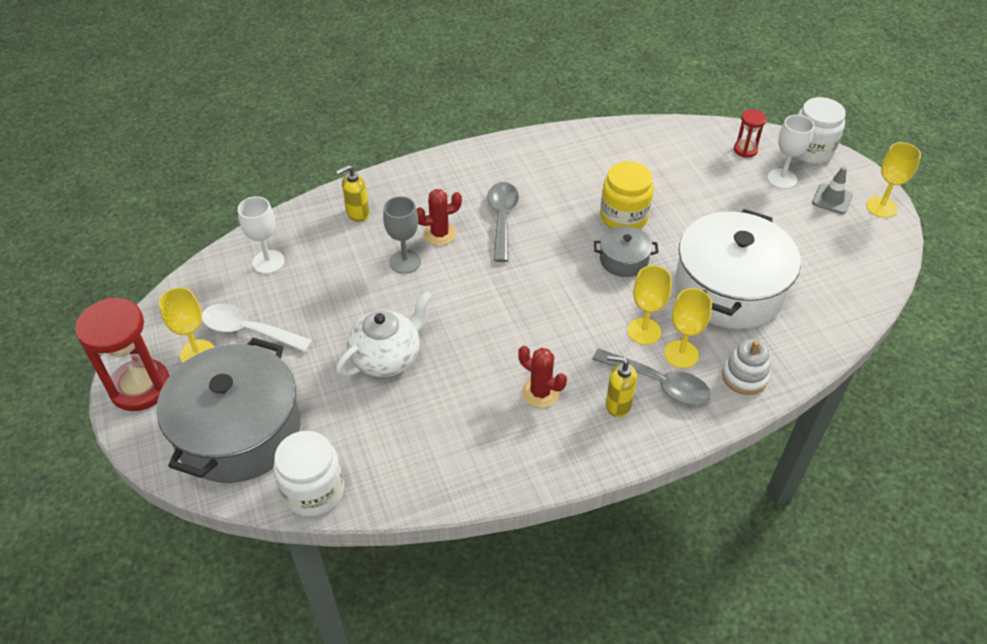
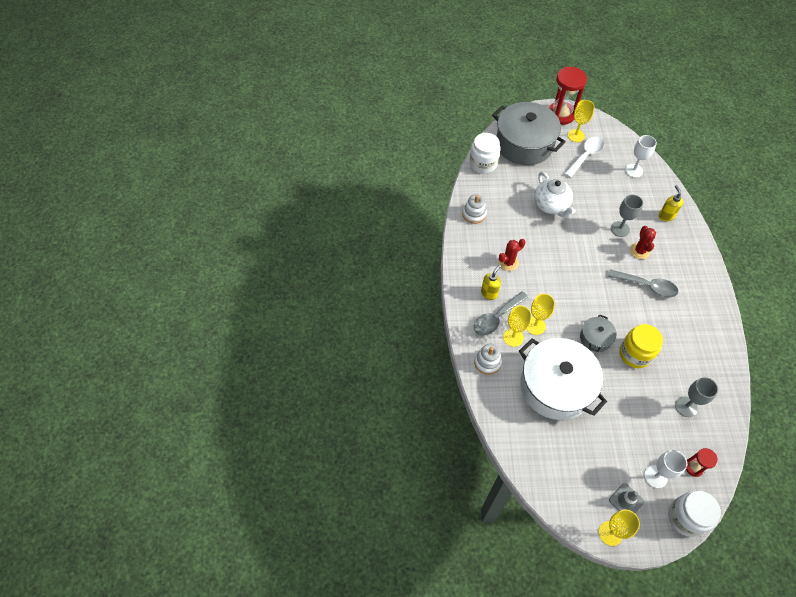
camera: 110 degrees right, 10 degrees up
none -> white stacking toy [462,194,487,224]
none -> grey goblet [675,377,718,417]

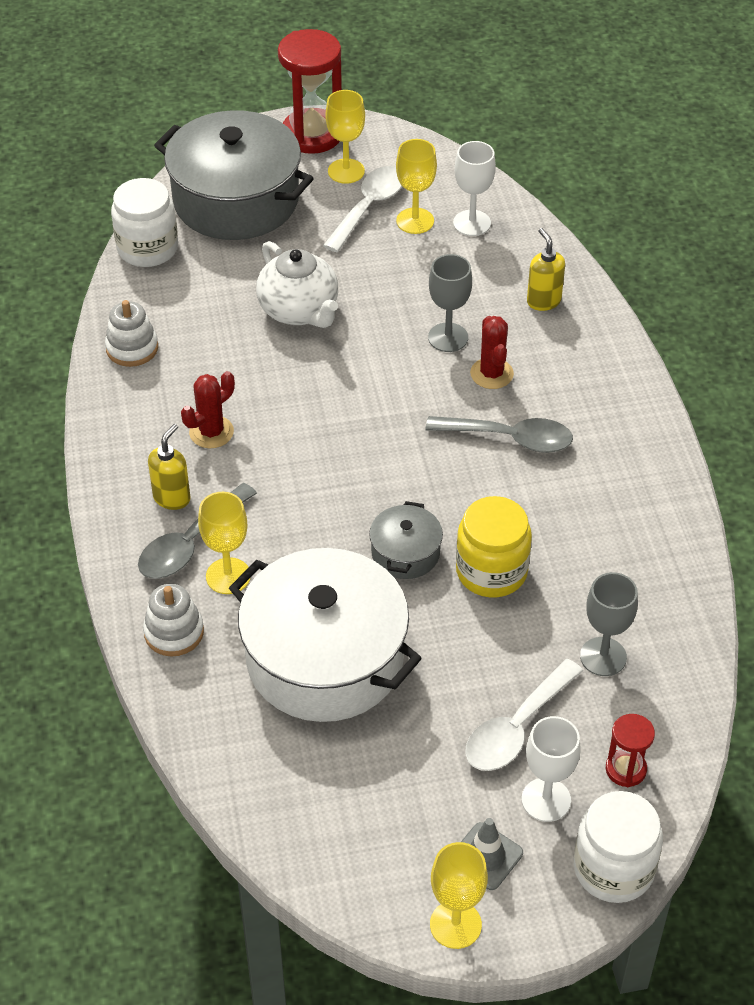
camera: 10 degrees left, 10 degrees down
yellow goblet [527,294,555,335] -> yellow goblet moved to [396,139,437,234]
none -> white spoon [465,659,583,771]

